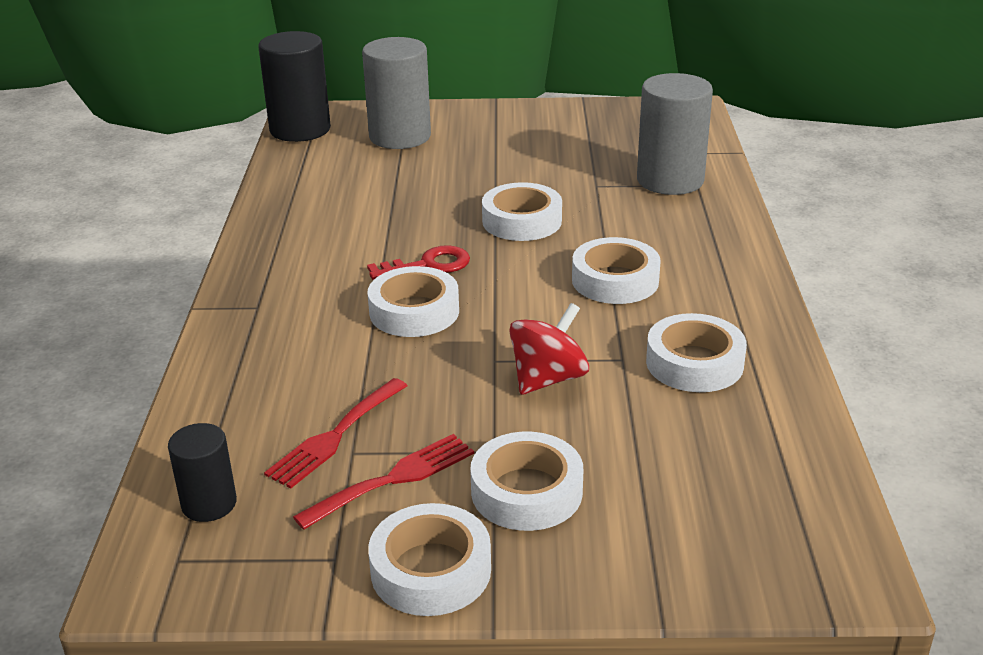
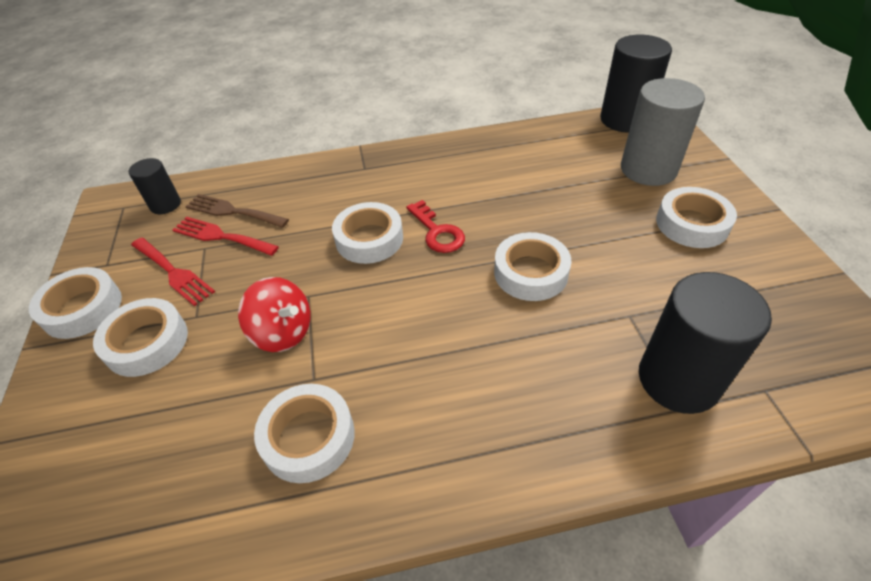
camera: 80 degrees right, 15 degrees up
white tape [572,237,661,304] -> white tape moved to [656,187,737,248]
grey cylinder [637,73,713,195] -> black cylinder [639,272,772,414]
none -> brown fork [185,194,289,228]

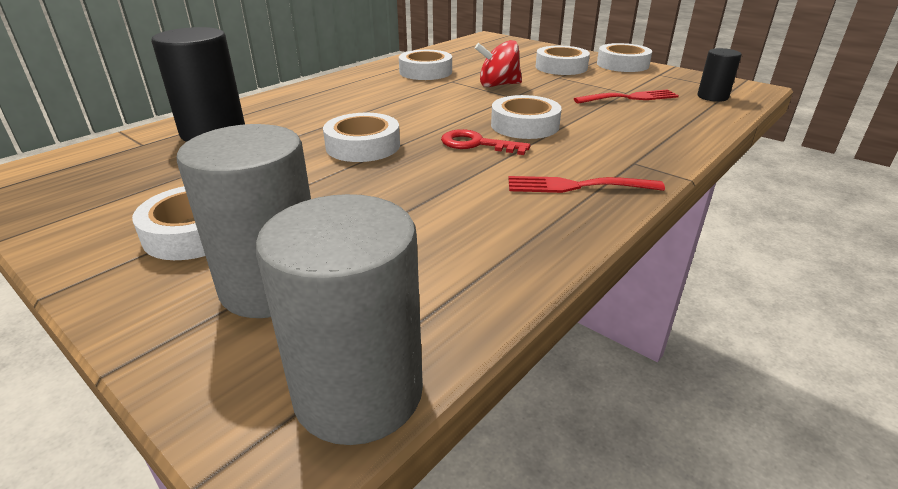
camera: 140 degrees right, 15 degrees down
red fork [131,238,215,306] -> red fork moved to [508,176,665,193]
brown fork [185,194,289,228] -> none
black cylinder [600,35,672,133] -> grey cylinder [255,194,423,445]

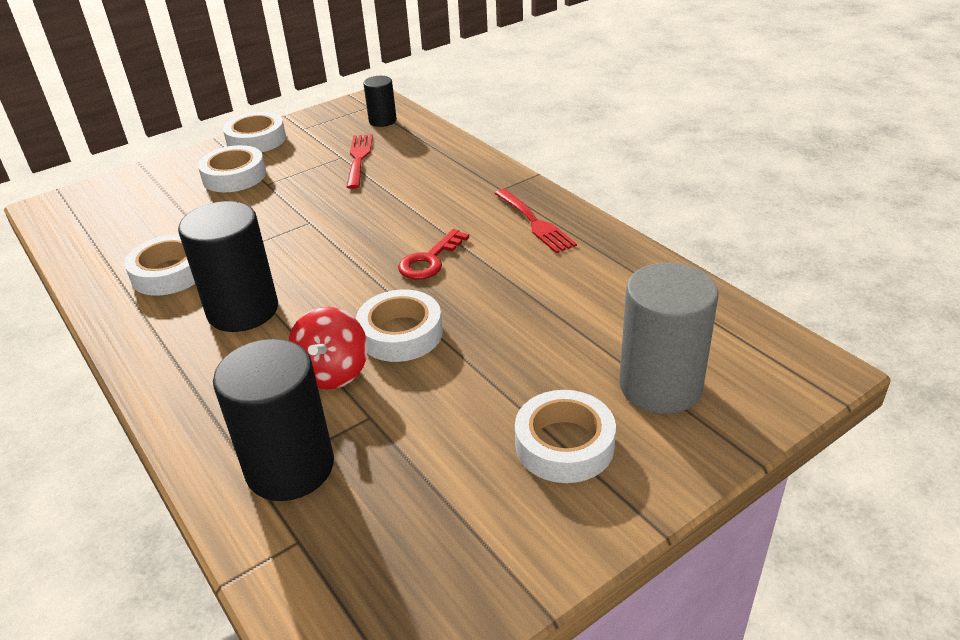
camera: 75 degrees left, 5 degrees up
grey cylinder [255,194,423,445] -> none
red spinning top [475,40,522,87] -> red spinning top moved to [288,307,368,389]
white tape [491,95,562,139] -> none
red fork [508,176,665,193] -> red fork turned 45 degrees counterclockwise [494,189,577,253]
none -> black cylinder [178,201,278,332]

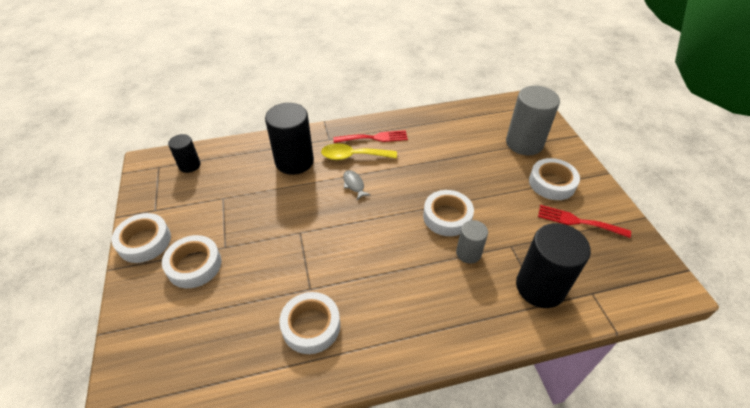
camera: 70 degrees left, 10 degrees up
black cylinder [178,201,278,332] -> black cylinder moved to [265,103,314,175]
red spinning top [288,307,368,389] -> grey cylinder [456,220,488,264]
red fork [347,134,373,189] -> red fork moved to [538,205,631,238]
red key [398,229,469,280] -> none
none -> yellow spoon [321,143,397,160]
none -> grey fish [343,170,371,200]

